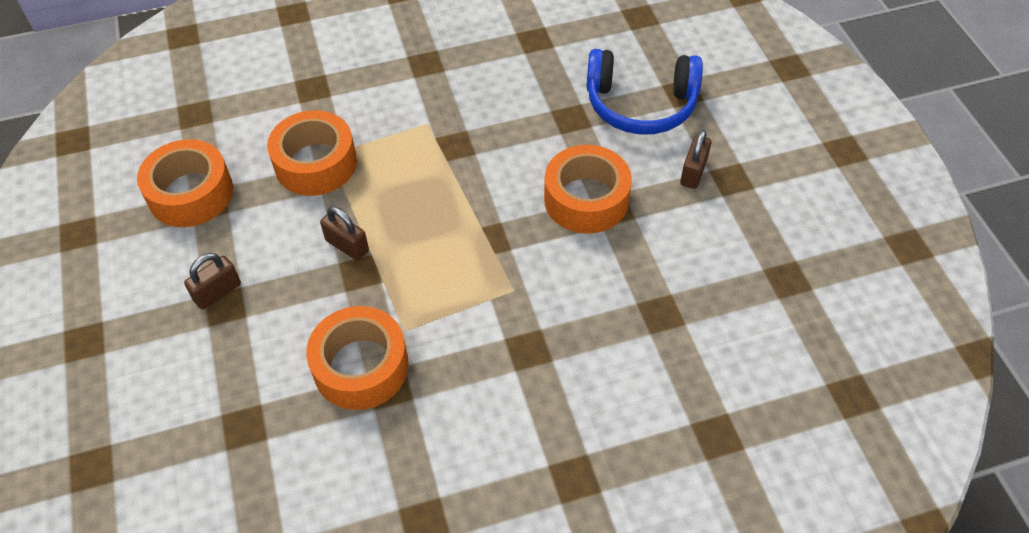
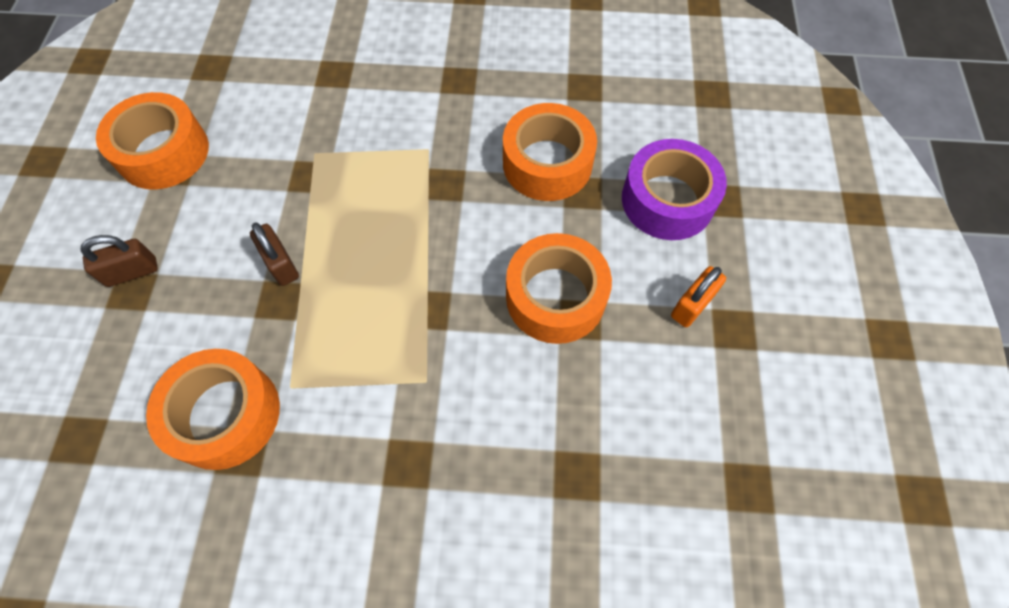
camera: 20 degrees right, 10 degrees up
orange tape [267,110,357,196] -> orange tape moved to [503,103,597,201]
blue headphones [586,49,703,135] -> purple tape [622,139,727,240]
brown padlock [680,130,711,189] -> orange padlock [671,266,726,327]

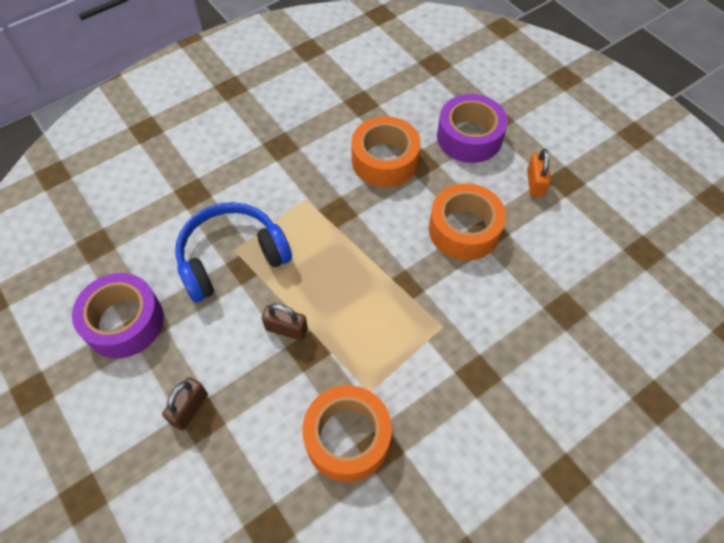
camera: 40 degrees left, 5 degrees down
orange tape [96,92,209,189] -> purple tape [72,273,164,359]
none -> blue headphones [175,202,292,302]

